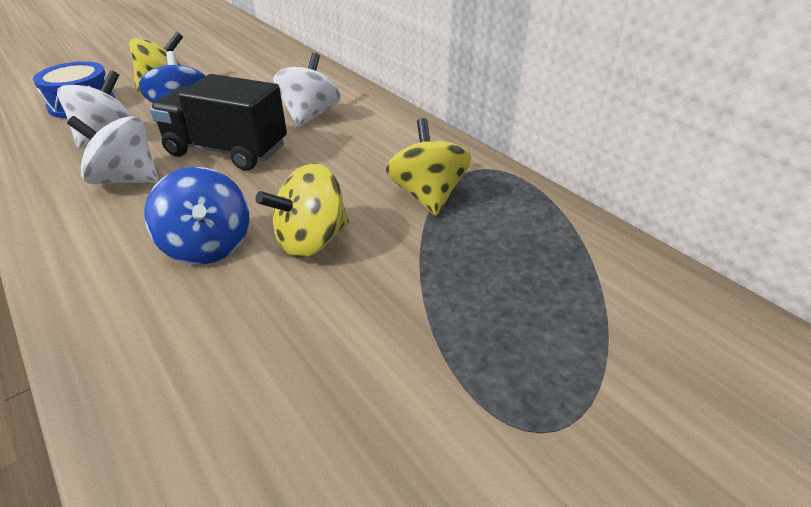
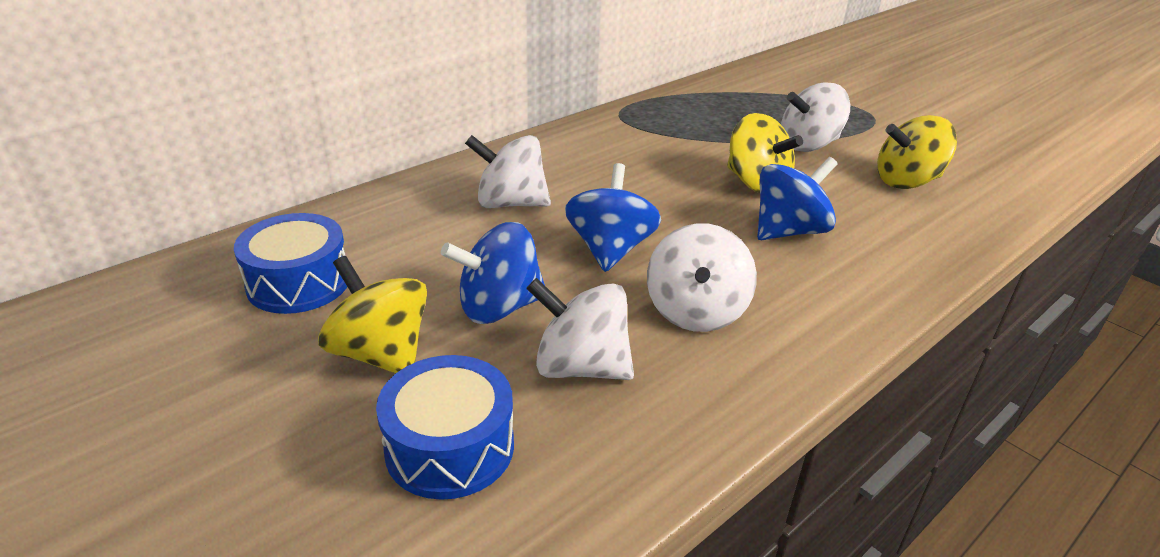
camera: 95 degrees left, 5 degrees down
black truck [150,74,287,171] -> blue spinning top [565,163,661,272]
yellow spinning top [386,118,471,216] -> yellow spinning top moved to [877,115,957,189]
none -> blue drum [234,213,347,314]
none -> white spinning top [781,82,850,152]

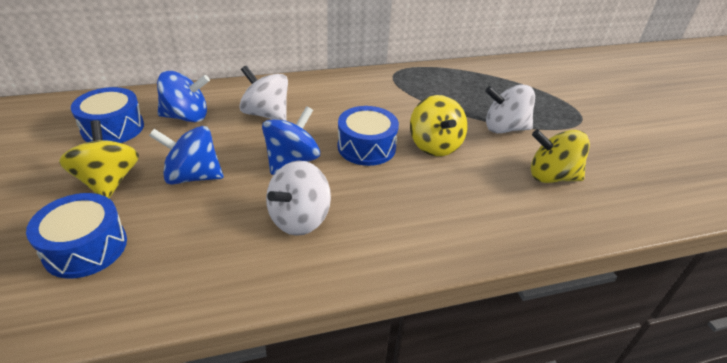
camera: 25 degrees right, 5 degrees up
white spinning top [526,278,634,380] -> none
blue spinning top [757,157,838,240] -> blue spinning top moved to [157,71,210,122]
none -> blue drum [338,106,399,166]

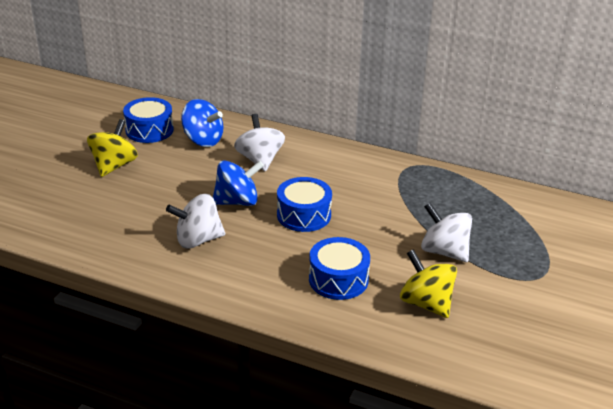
camera: 40 degrees right, 5 degrees down
blue drum [26,193,127,278] -> blue drum moved to [309,237,370,300]
blue spinning top [149,126,224,185] -> none
yellow spinning top [410,95,467,156] -> none

